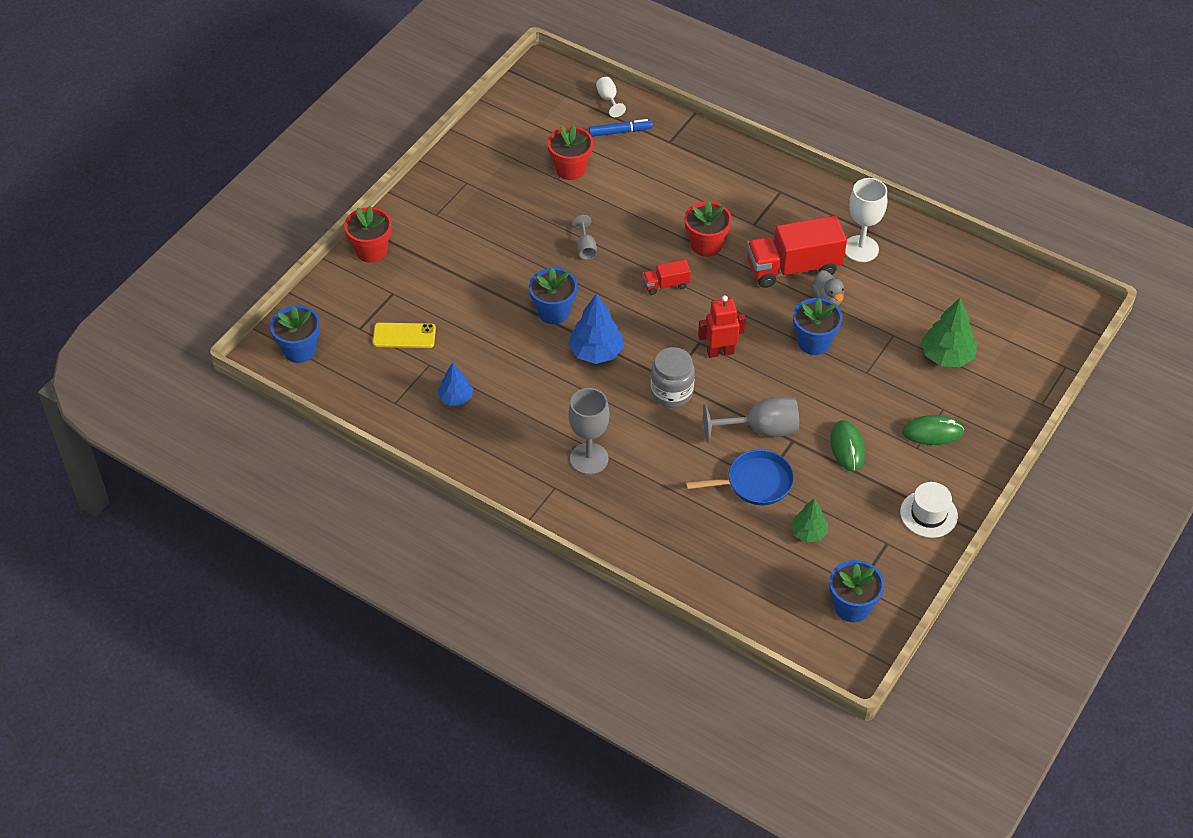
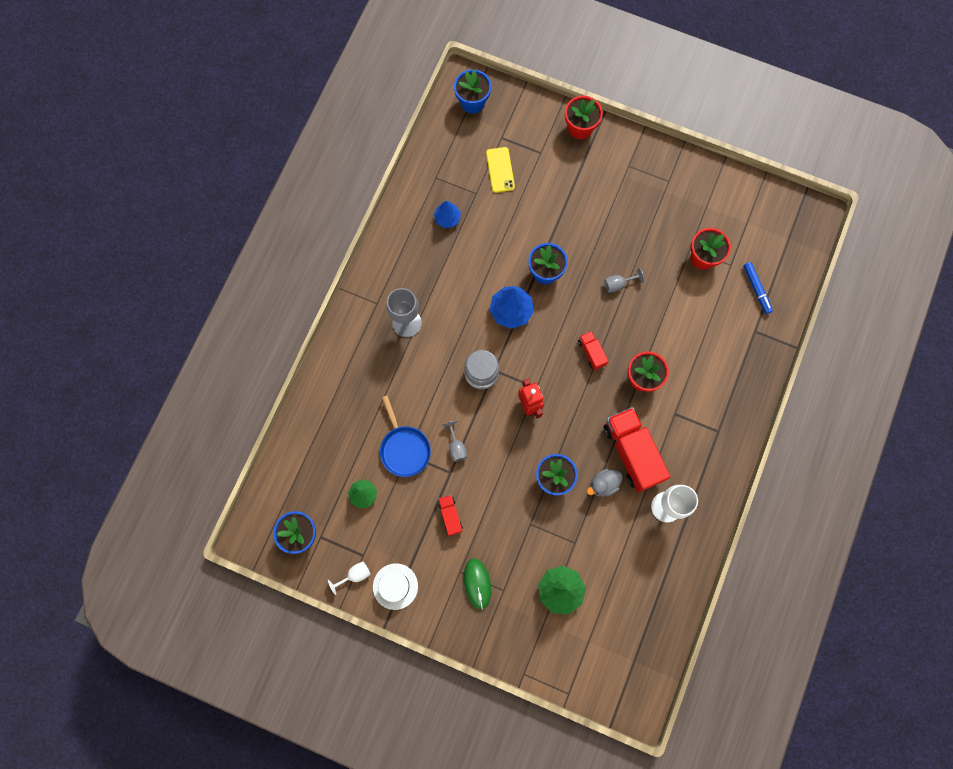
camera: 80 degrees right, 25 degrees up
white goblet [596,77,626,117] -> white goblet moved to [328,561,371,595]
grey goblet [703,397,799,443] -> grey goblet [442,421,467,462], size x0.53
green mouse [830,420,865,472] -> red truck [438,495,463,536]

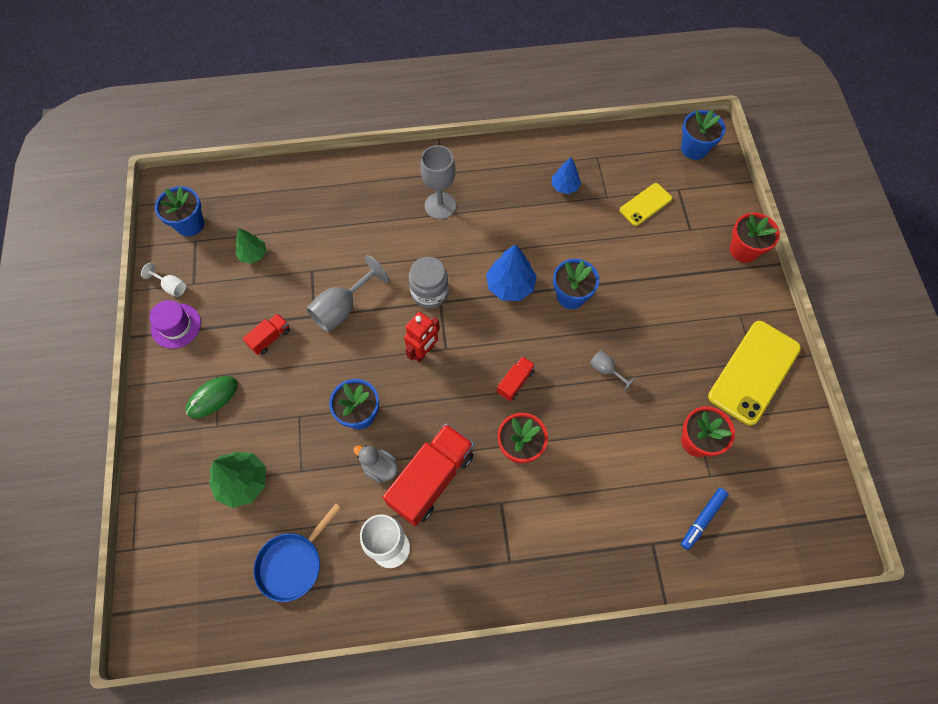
camera: 60 degrees right, 10 degrees down
white hat [373,563,418,610] -> purple hat [149,300,201,348]
blue pan [380,395,431,477] -> blue pan moved to [254,504,341,602]
grey goblet [442,421,467,462] -> grey goblet [306,255,389,332], size x1.88
none -> yellow phone [708,321,801,426]

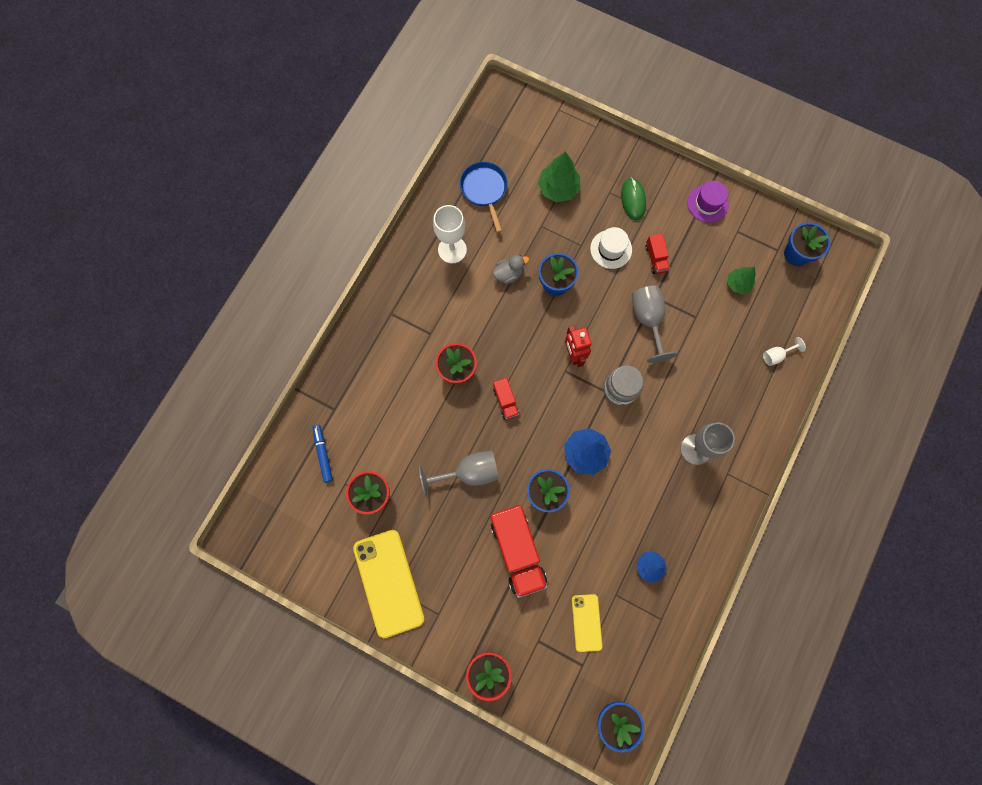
camera: 125 degrees right, 10 degrees up
white goblet [141,263,186,297] -> white goblet moved to [763,337,806,366]
red truck [383,423,474,526] -> red truck moved to [491,505,547,598]
grey goblet [590,350,636,392] -> grey goblet [419,451,499,497], size x1.88
none -> white hat [590,227,632,269]

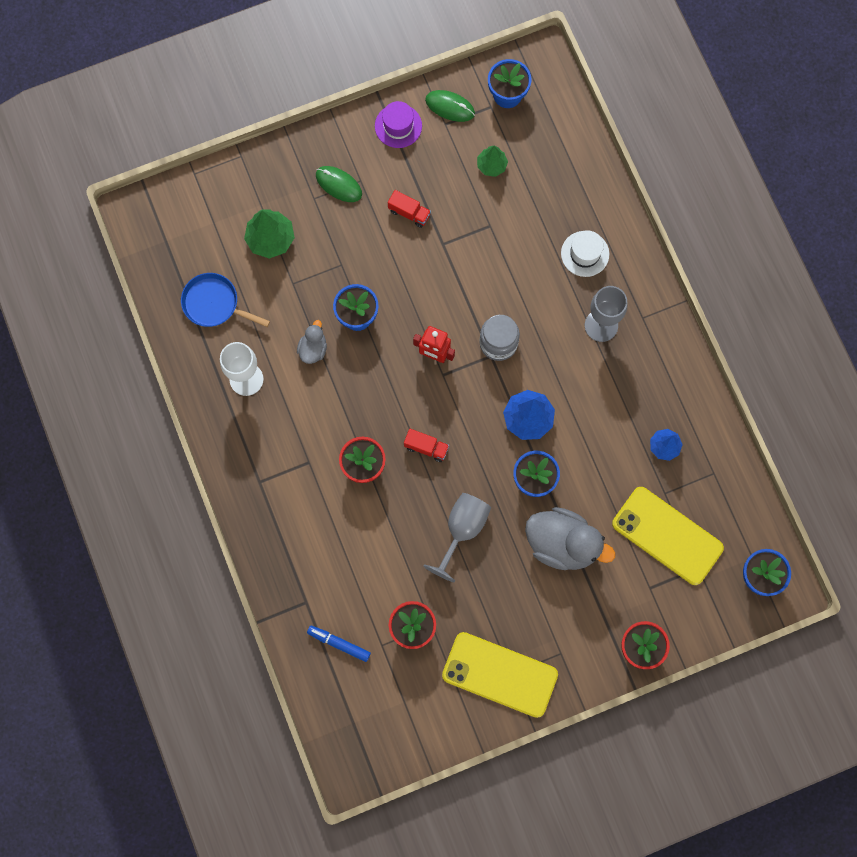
camera: 50 degrees left, 0 degrees up
red truck [491,505,547,598] -> grey duck [525,507,615,570]
yellow phone [572,594,603,652] -> yellow phone [612,487,724,585], size x1.84
white hat [590,227,632,269] -> white hat moved to [561,230,609,277]
grey goblet [632,286,678,363] -> none
white goblet [763,337,806,366] -> none
none -> green mouse [425,90,475,122]

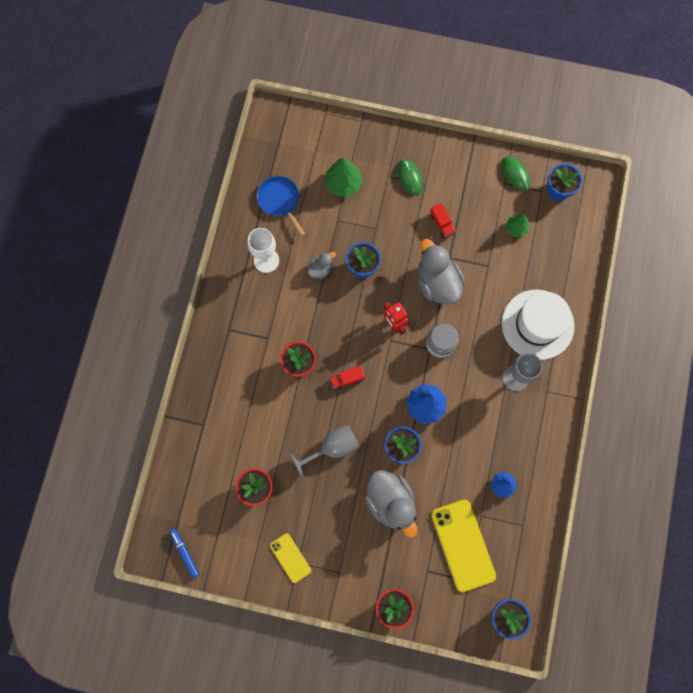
camera: 35 degrees right, 0 degrees up
blue marker [307,625,371,662] -> blue marker moved to [169,529,200,579]
purple hat [375,101,422,148] -> none
red truck [404,429,449,462] -> red truck turned 105 degrees clockwise [330,366,365,391]
yellow phone [442,632,558,718] -> yellow phone [270,533,311,583], size x0.54
white hat [561,230,609,277] -> white hat [502,290,575,360], size x1.92
none -> grey duck [418,239,465,304]

